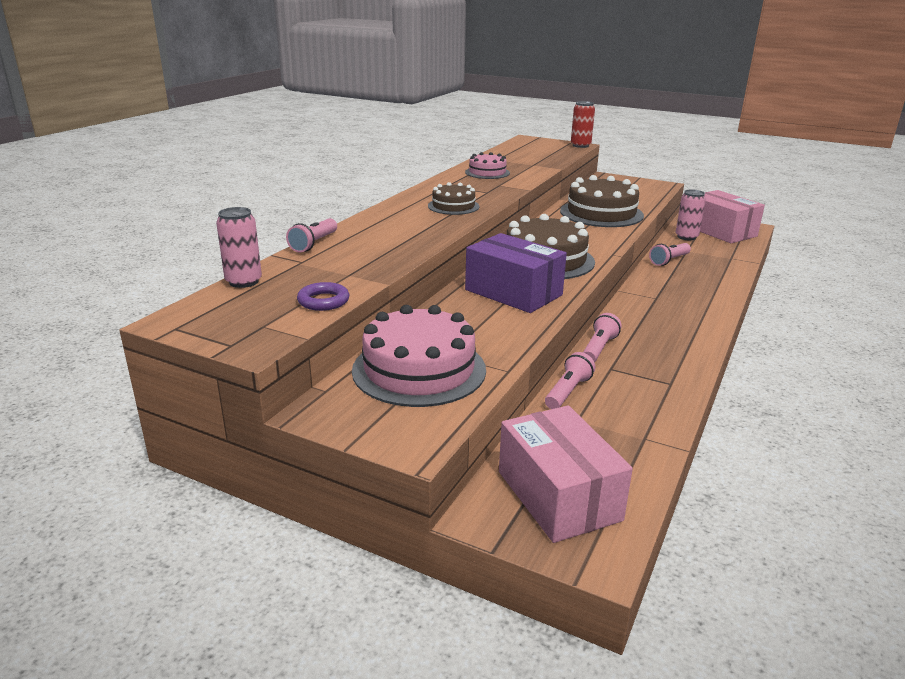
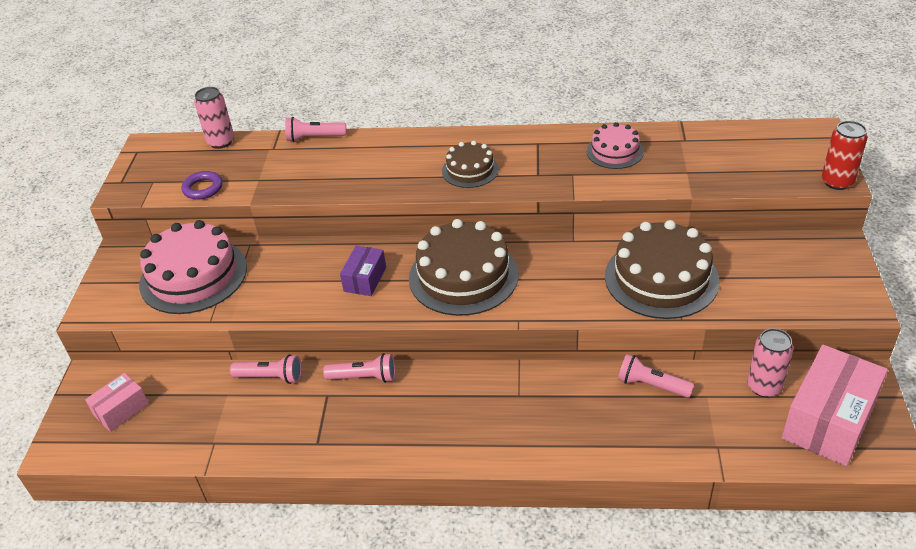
camera: 70 degrees right, 15 degrees up
purple box [465,233,567,313] -> purple box [340,246,386,296], size x0.53
pink box [499,405,633,543] -> pink box [85,373,149,432], size x0.53

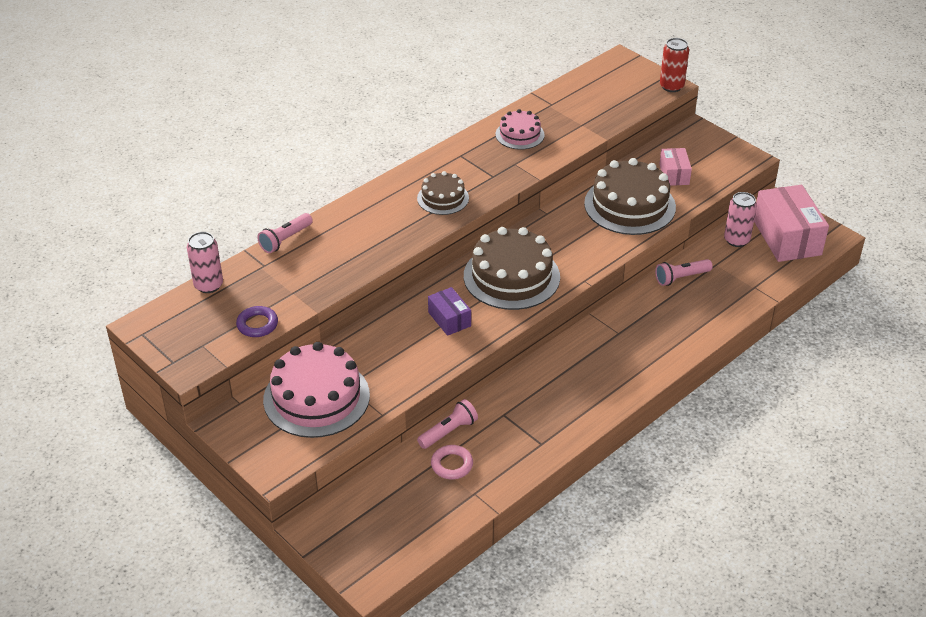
camera: 50 degrees left, 0 degrees up
pink box [85,373,149,432] -> pink box moved to [659,148,692,186]
pink flashlight [323,353,395,383] -> none
none -> pink ring [431,445,473,479]

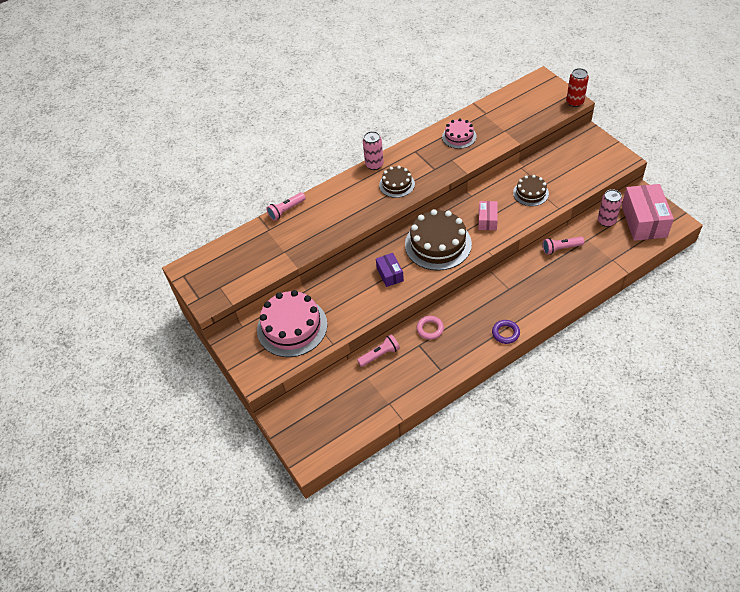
camera: 15 degrees right, 10 degrees up
pink can [187,232,223,293] -> pink can moved to [363,131,384,170]
purple ring [236,306,278,337] -> purple ring moved to [492,320,520,344]
pink ring [431,445,473,479] -> pink ring moved to [416,316,444,340]
brown cake [584,158,676,235] -> brown cake [513,175,549,206], size x0.55
pink box [659,148,692,186] -> pink box moved to [478,201,498,230]

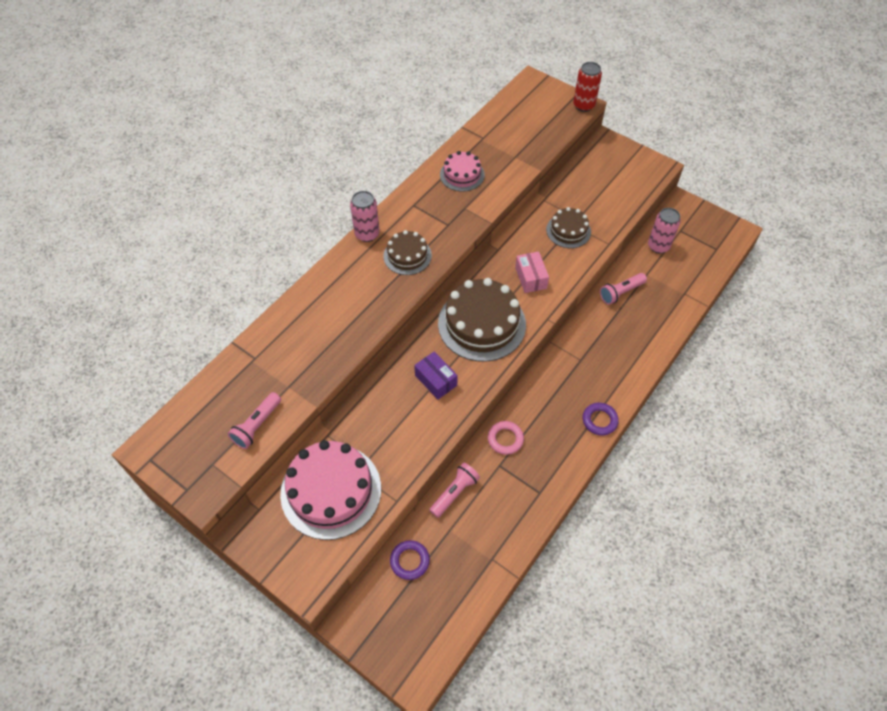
camera: 25 degrees left, 5 degrees up
pink flashlight [266,192,306,221] -> pink flashlight moved to [228,392,281,449]
pink box [622,184,674,241] -> none
none -> purple ring [390,540,430,580]

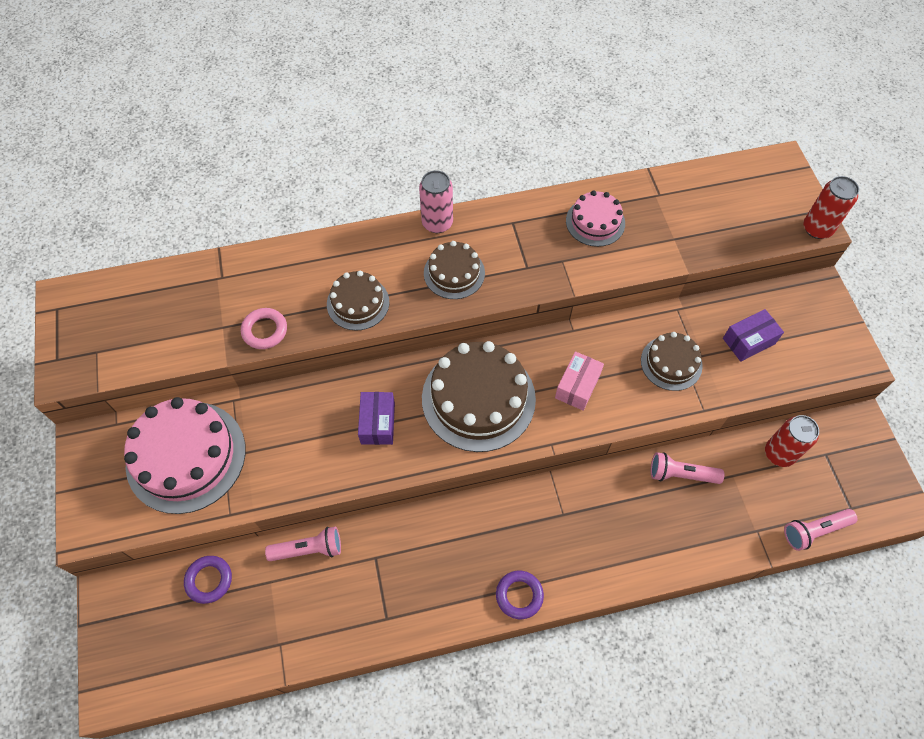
camera: 40 degrees right, 5 degrees up
pink flashlight [228,392,281,449] -> pink flashlight moved to [784,509,858,551]
pink ring [488,421,524,455] -> pink ring moved to [241,308,287,349]
pink can [648,208,681,253] -> red can [765,415,819,467]
none -> brown cake [327,271,389,331]
none -> purple box [723,309,784,362]

